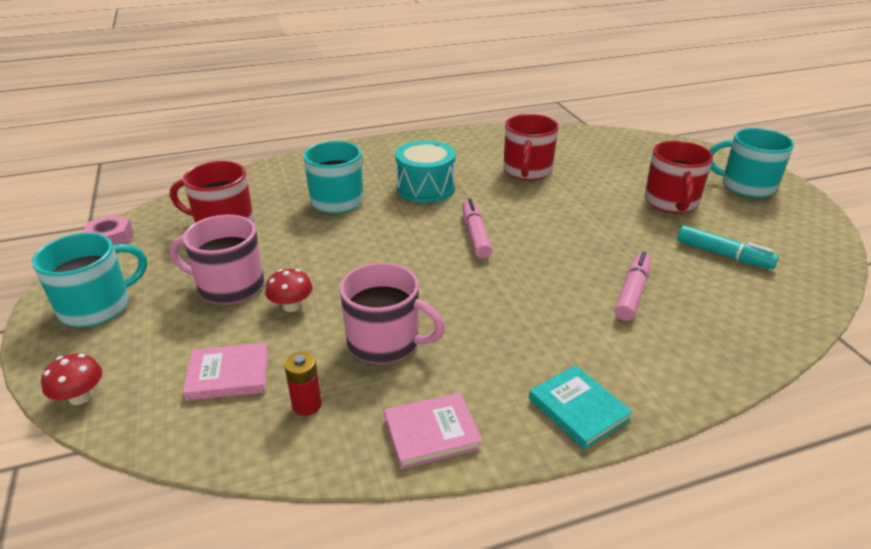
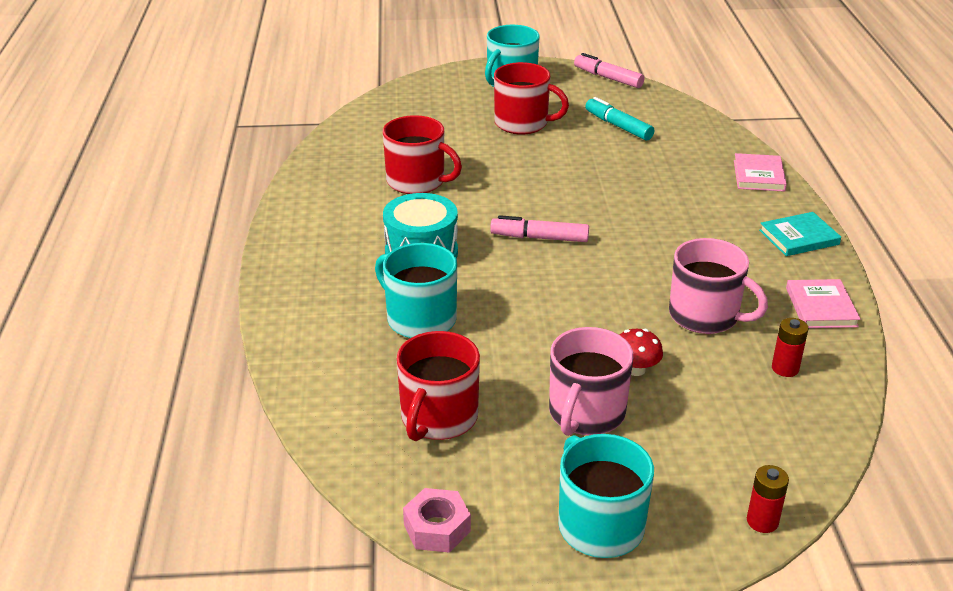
camera: 75 degrees left, 0 degrees up
red mushroom [41,354,102,405] -> red battery [747,465,789,533]
pink book [183,343,268,401] -> pink book moved to [734,153,787,192]
pink mug [340,262,445,364] -> pink mug turned 90 degrees clockwise [669,238,768,334]
pink marker [615,251,651,321] -> pink marker moved to [574,53,645,88]
turquoise marker [677,225,779,269] -> turquoise marker turned 90 degrees counterclockwise [585,97,654,141]

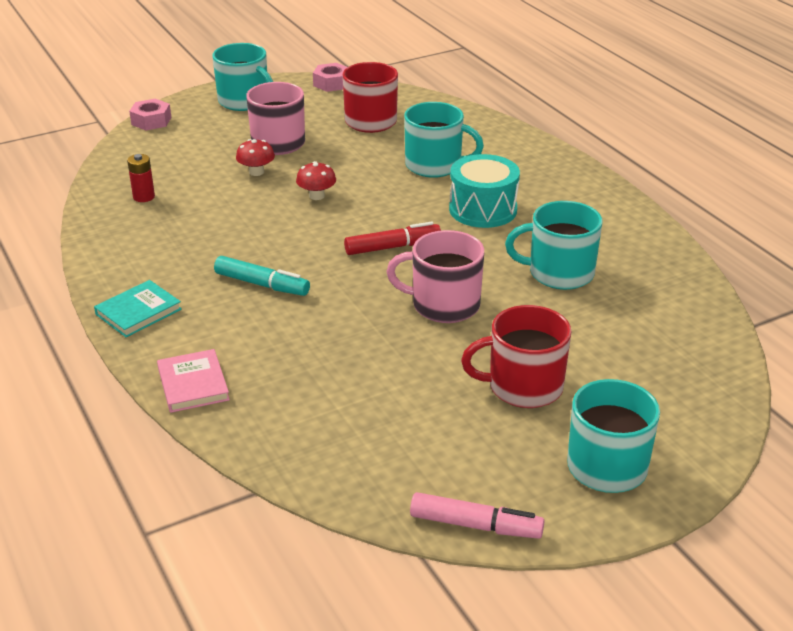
camera: 155 degrees right, 0 degrees up
red mug [383,115,462,194] -> turquoise mug [505,201,602,290]
pink marker [490,215,589,242] -> red marker [344,221,441,255]
turquoise marker [585,97,654,141] -> turquoise marker moved to [214,256,310,296]
pink mug [669,238,768,334] -> pink mug moved to [386,230,484,323]
red battery [747,465,789,533] -> pink nut [129,99,172,130]
pink book [786,279,861,328] -> none
none -> red mushroom [296,161,336,200]

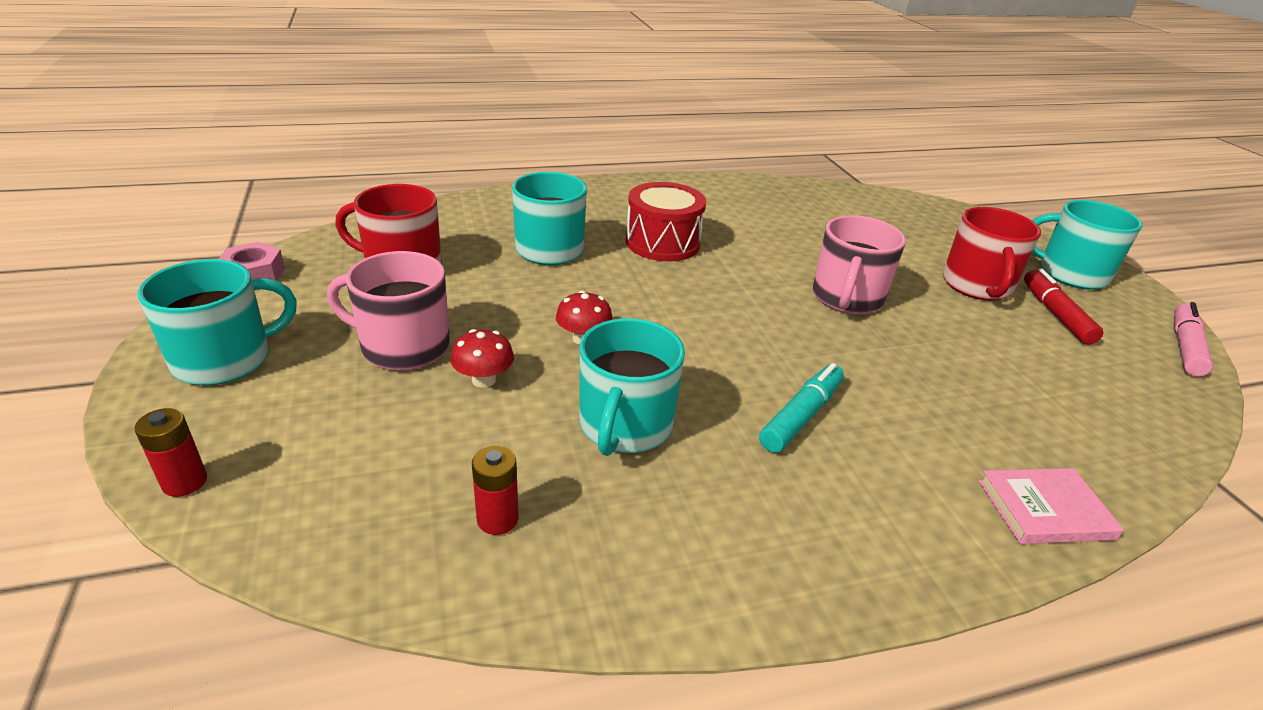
camera: 80 degrees left, 0 degrees up
turquoise book [94,280,182,337] -> none
pink nut [129,99,172,130] -> red battery [134,408,207,497]
red marker [344,221,441,255] -> red marker moved to [1024,268,1104,345]
turquoise drum [449,154,520,228] -> red drum [626,182,706,261]
turquoise mug [505,201,602,290] -> turquoise mug moved to [579,318,685,456]

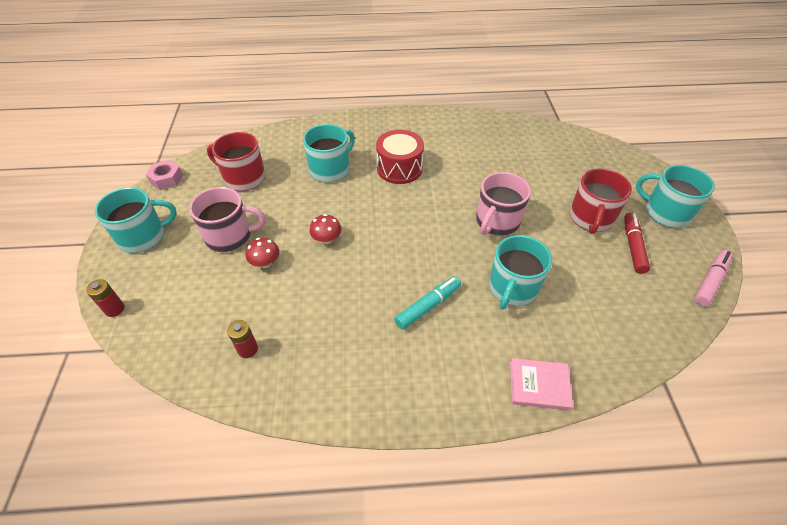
camera: 15 degrees right, 15 degrees up
pink mug [327,251,450,371] -> pink mug turned 150 degrees clockwise [189,187,265,252]
turquoise mug [579,318,685,456] -> turquoise mug moved to [489,235,552,310]

